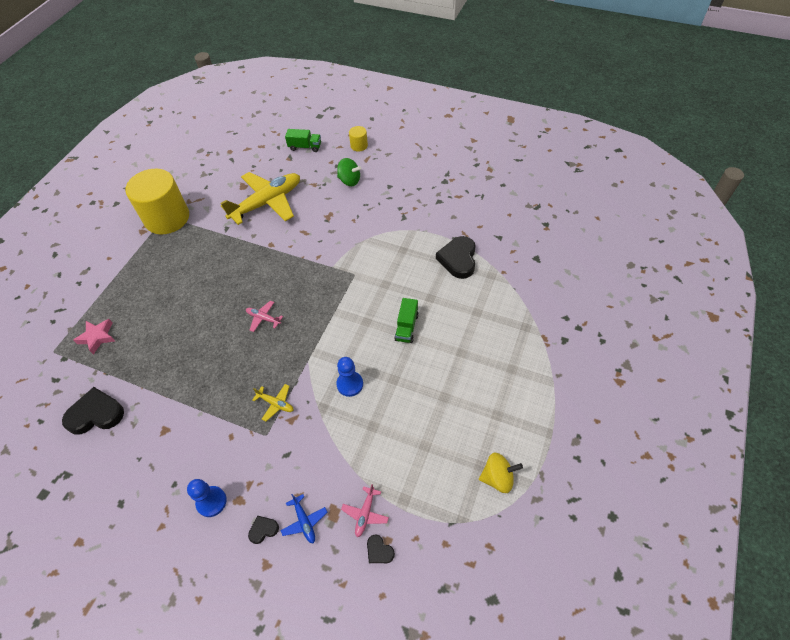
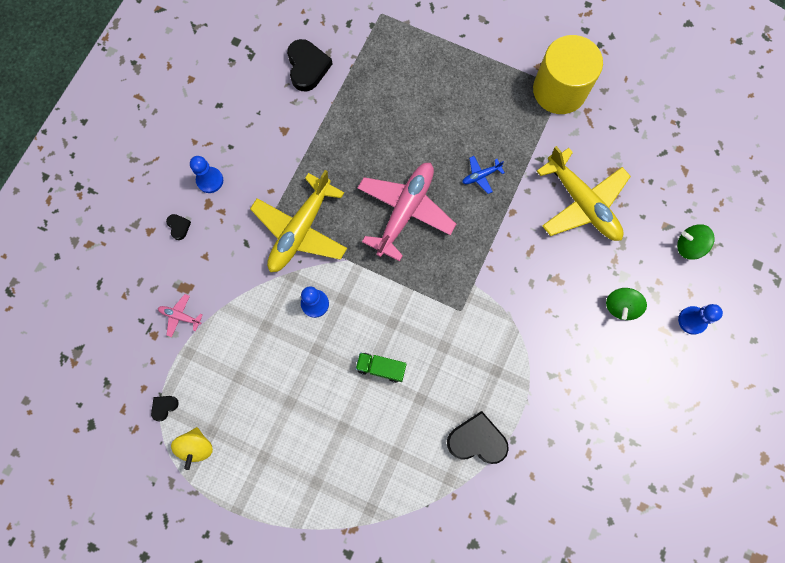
camera: 90 degrees right, 20 degrees up
pink star [74,319,115,355] -> none
pink plane [246,301,283,332] -> pink plane [357,163,456,262], size x2.42
yellow plane [252,384,294,421] -> yellow plane [250,170,347,272], size x2.42
blue plane [280,494,327,543] -> blue plane moved to [462,156,505,194]
green truck [285,129,321,152] -> green spinning top [677,224,715,260]
yellow cylinder [349,126,368,152] -> blue pawn [678,304,723,335]
black heart [367,535,395,563] -> black heart moved to [151,396,179,421]

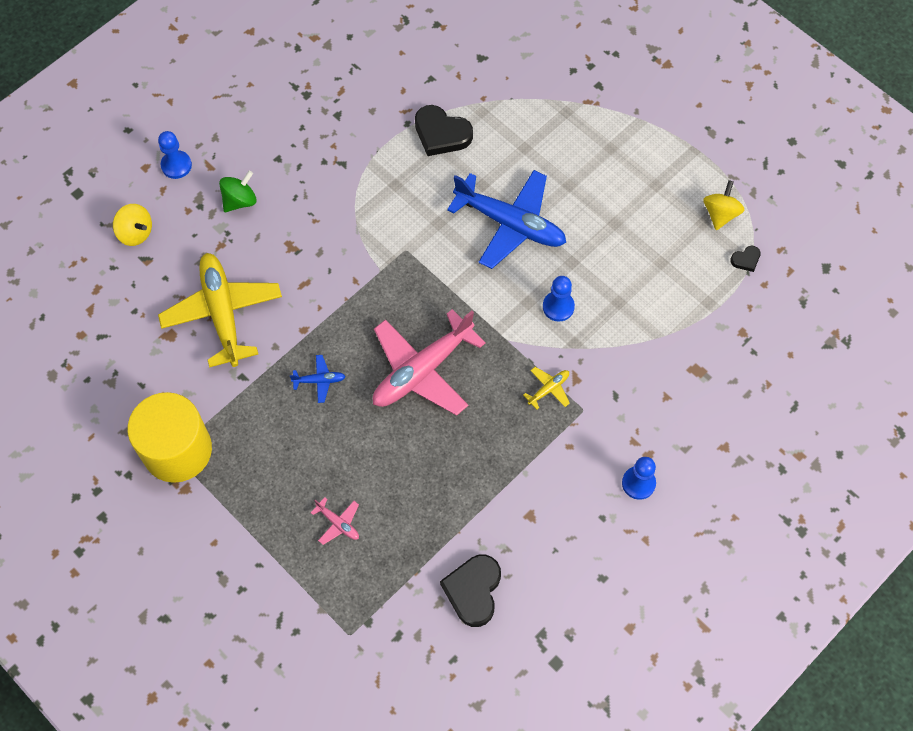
camera: 160 degrees left, 10 degrees down
pink plane [158,294,203,337] -> pink plane moved to [311,497,359,545]
black heart [166,214,191,240] -> none
yellow plane [250,170,347,272] -> yellow plane [523,367,570,410], size x0.41
green truck [356,353,407,383] -> blue plane [447,170,566,269]
green spinning top [677,224,715,260] -> yellow spinning top [113,204,152,246]

